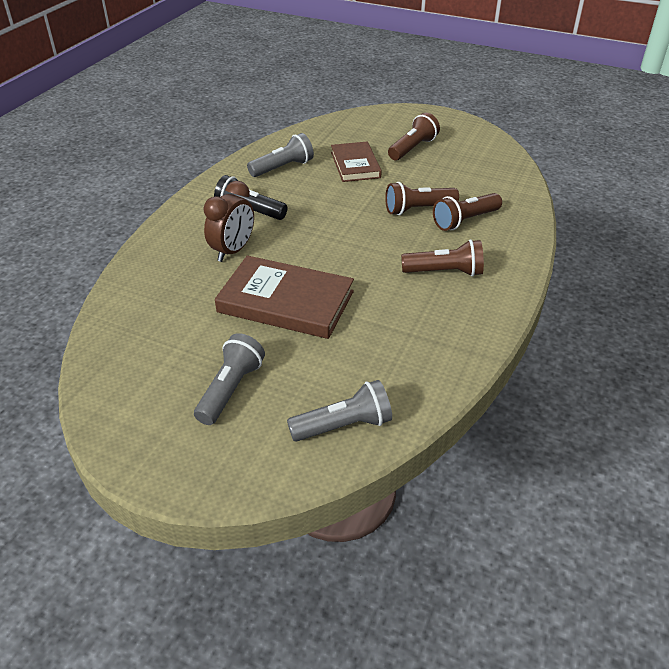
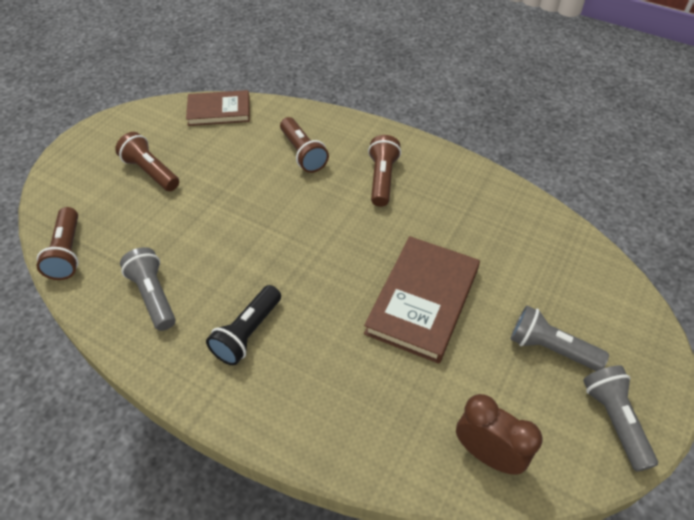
camera: 85 degrees left, 10 degrees up
brown clock [204,181,254,262] -> brown clock moved to [456,394,542,475]
grey flashlight [287,380,392,442] -> grey flashlight moved to [583,365,658,472]
brown book [331,142,382,182] -> brown book moved to [186,90,250,126]
brown flashlight [385,182,459,215] -> brown flashlight moved to [37,207,79,280]

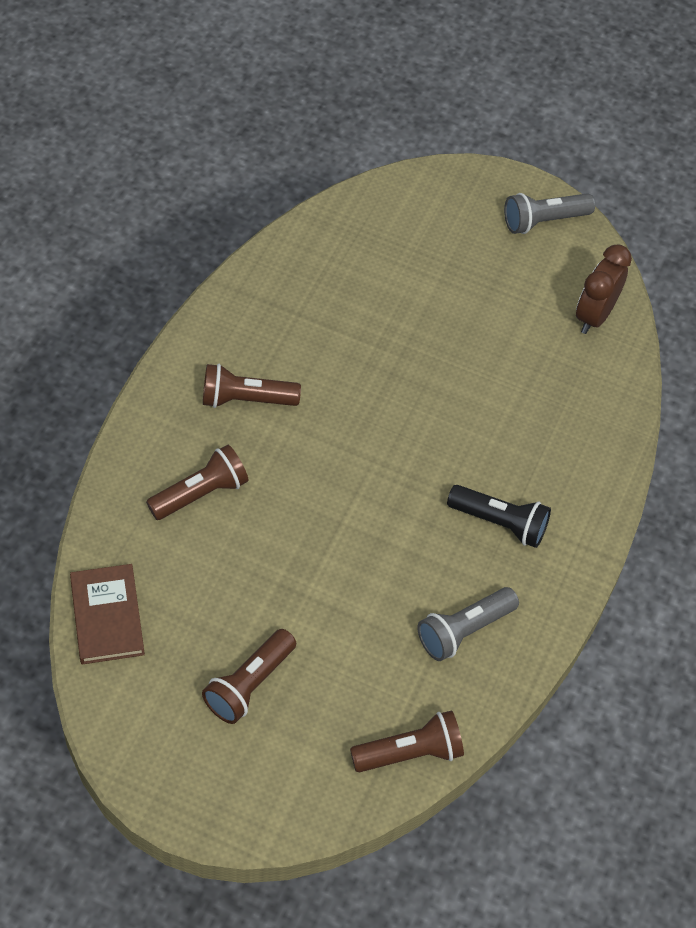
camera: 100 degrees left, 5 degrees up
brown book [364,236,480,364] -> none
grey flashlight [510,306,609,371] -> none

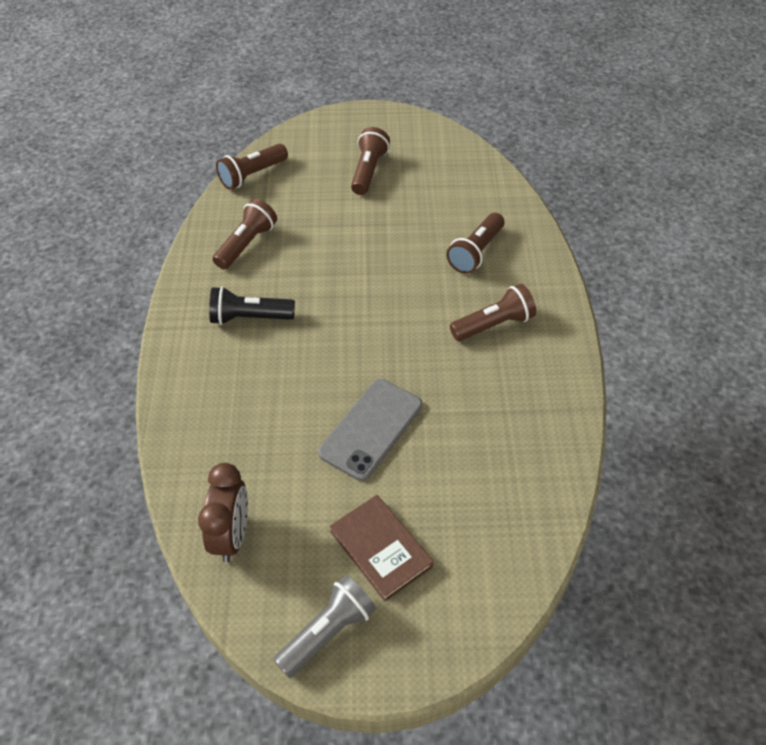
camera: 160 degrees right, 5 degrees down
brown book [70,564,145,664] -> brown book moved to [329,495,434,602]
grey flashlight [417,587,519,661] -> brown flashlight [213,199,277,270]
none -> grey phone [318,379,422,481]

